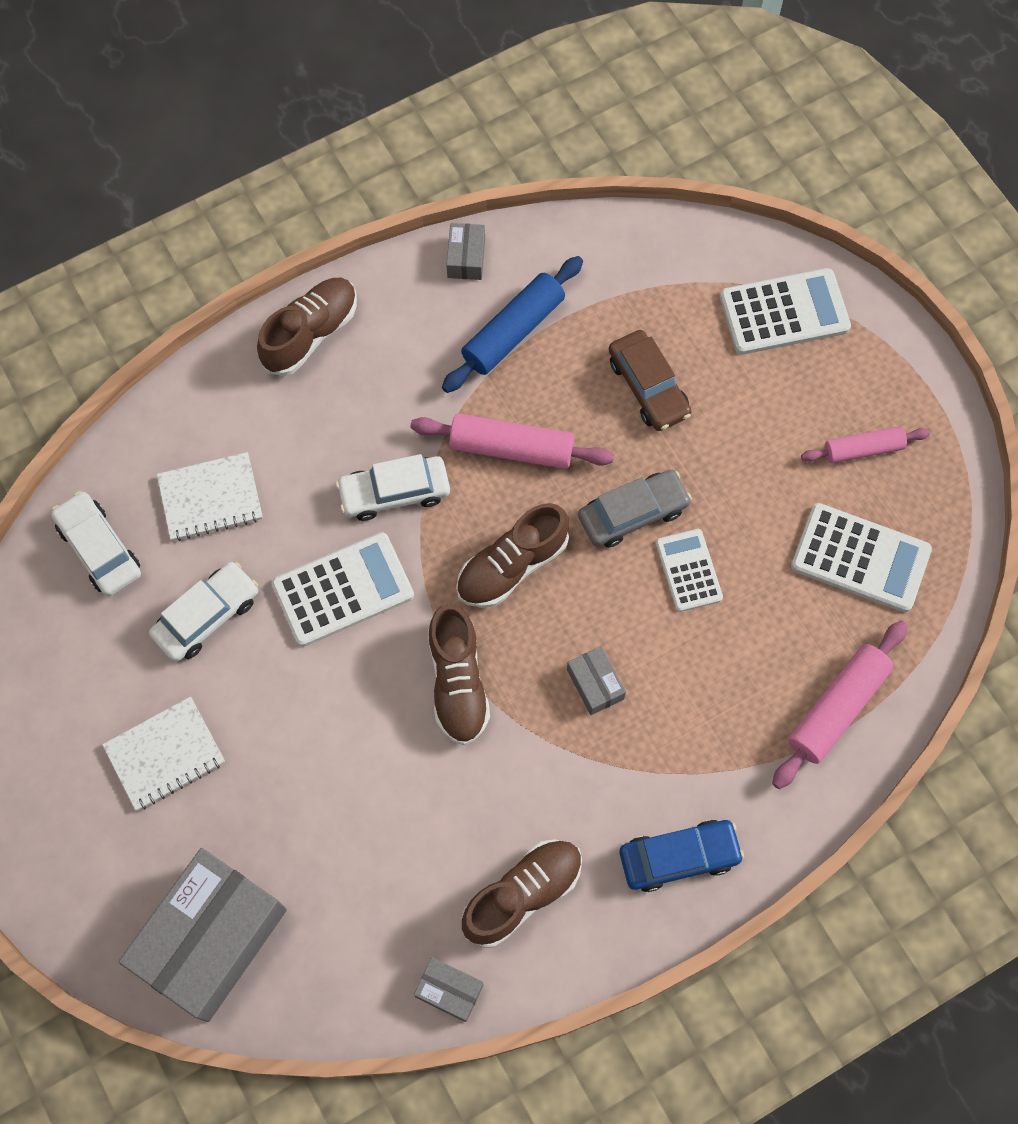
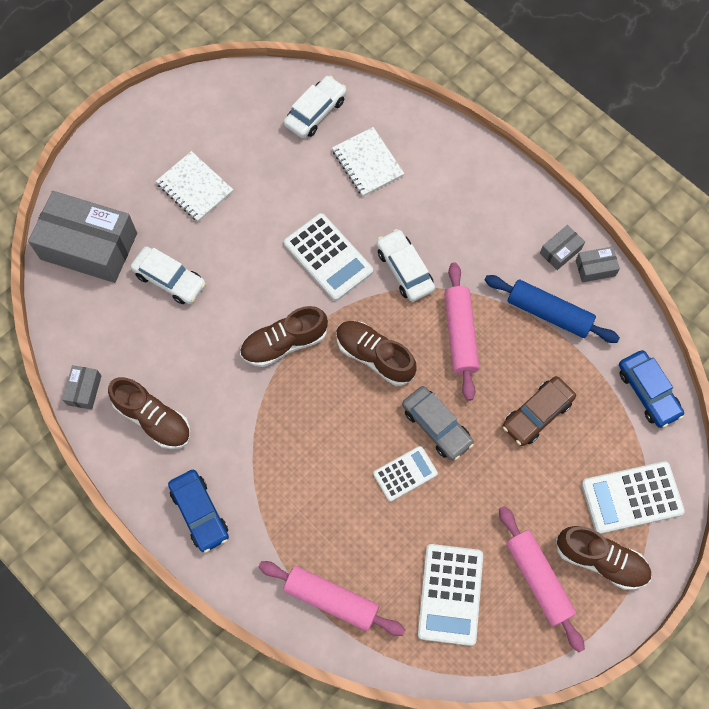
camera: 75 degrees right, 0 degrees up
white car [149,562,258,662] -> white car moved to [130,246,206,304]
brown shoe [257,278,357,376] -> brown shoe moved to [556,526,651,590]
grey box [567,646,626,715] -> grey box moved to [540,225,585,270]
white calculator [720,268,851,355] -> white calculator turned 105 degrees clockwise [581,461,685,534]
pink rolling pin [801,426,930,463] -> pink rolling pin [499,506,585,652], size x1.55
none -> blue car [619,350,684,428]

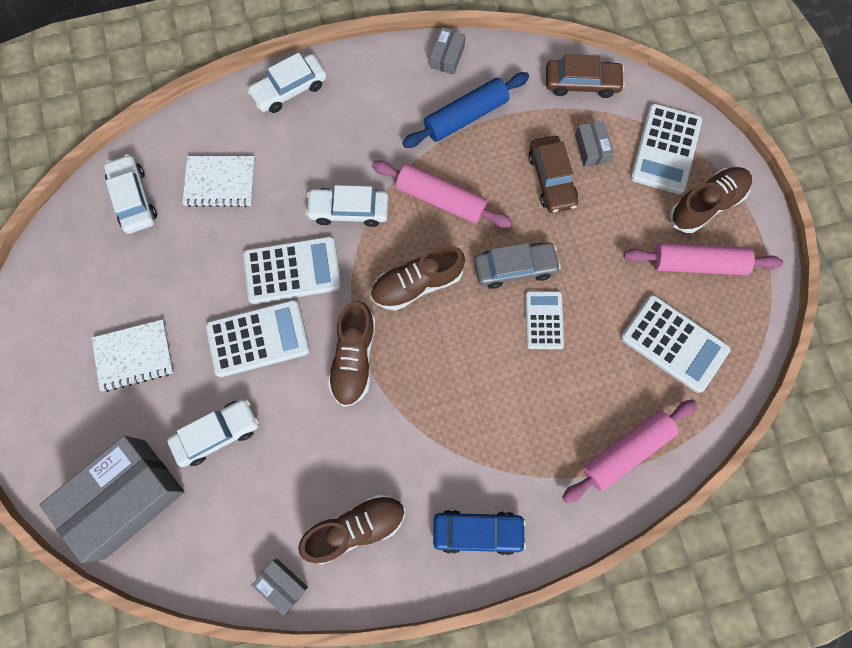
camera: 60 degrees left, 5 degrees up
grey box [540,225,585,270] -> grey box moved to [575,121,614,167]
blue car [619,350,684,428] -> brown car [546,54,625,98]
none -> white calculator [206,300,310,377]
none -> white car [247,53,327,113]

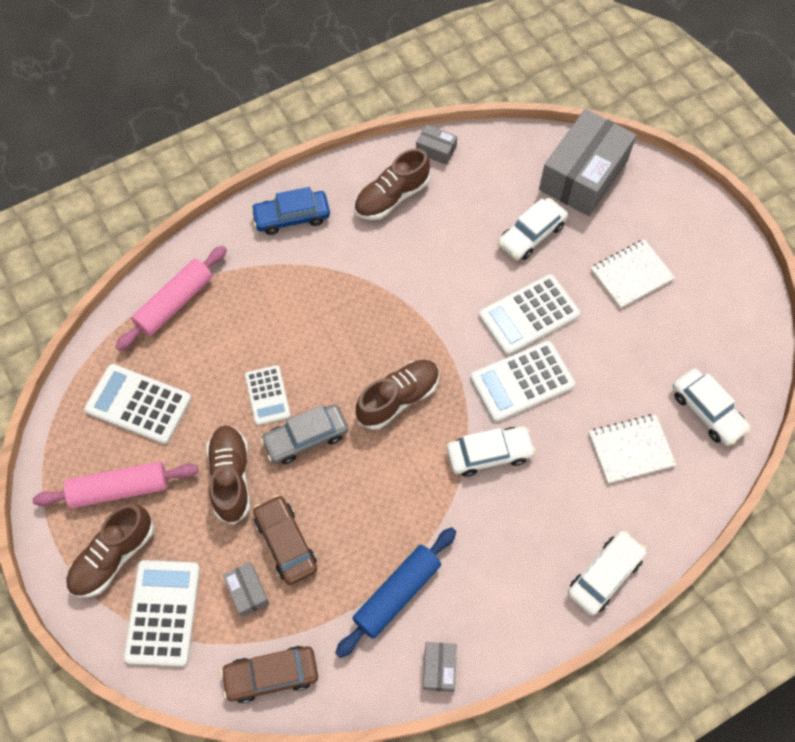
camera: 165 degrees right, 10 degrees down
brown shoe [328,301,376,407] -> brown shoe moved to [206,425,250,525]
pink rolling pin [372,161,512,228] -> none

